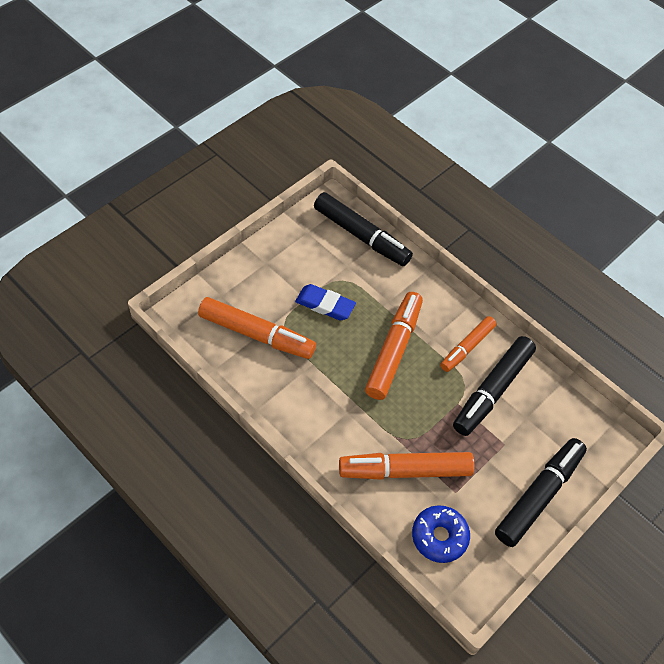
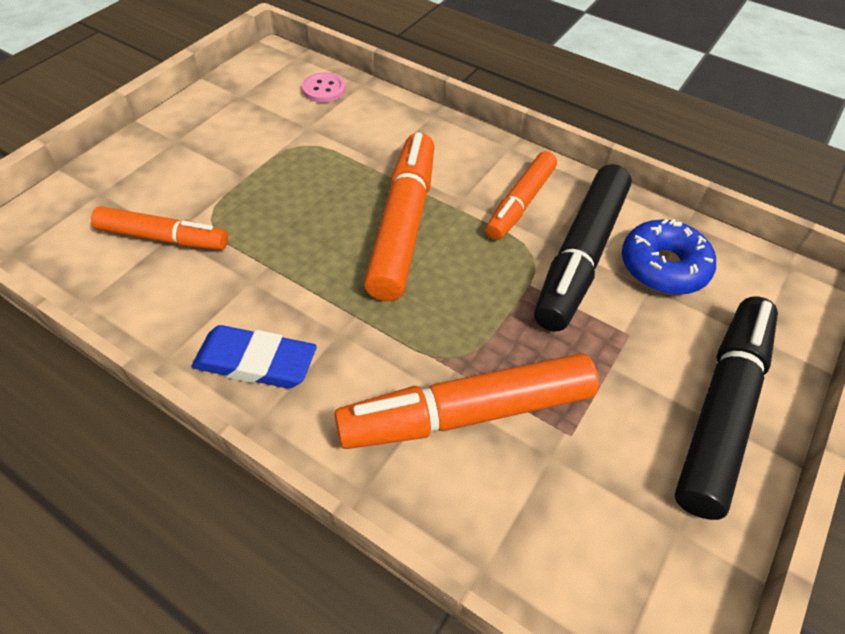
camera: 10 degrees left, 5 degrees down
orange marker [198,297,316,359] -> orange marker [91,206,228,250], size x0.63
blue eraser [295,284,356,320] -> blue eraser moved to [191,325,317,389]
black marker [314,192,413,266] -> pink button [302,72,346,103]
blue donut [412,505,470,563] -> blue donut moved to [622,219,716,295]

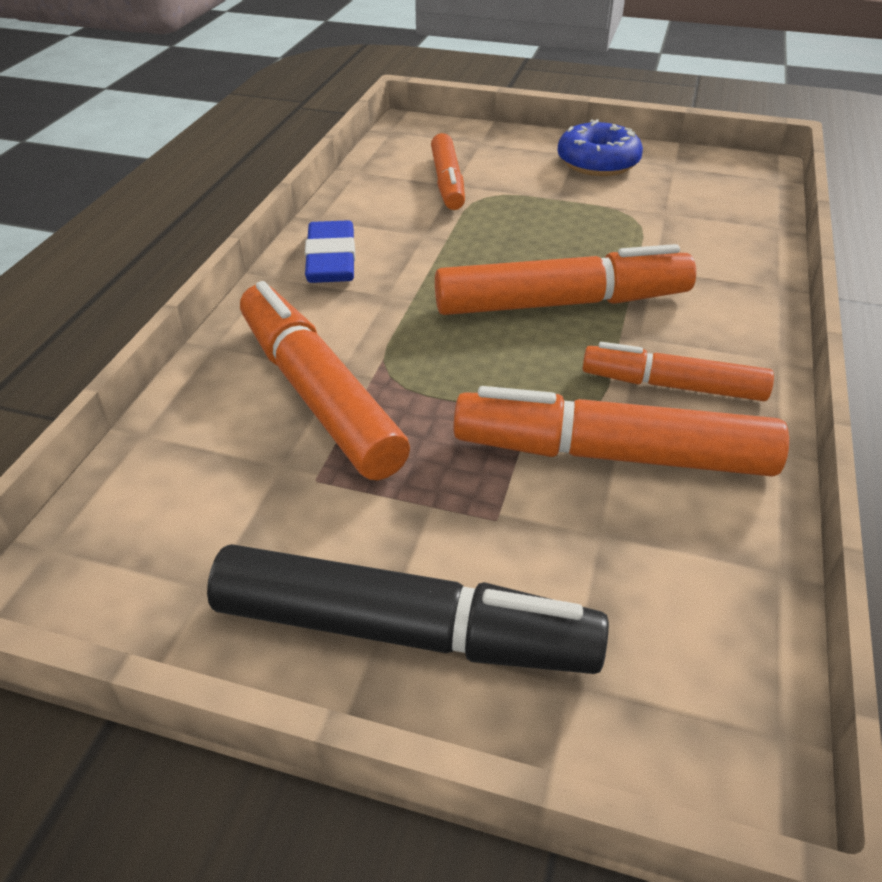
camera: 75 degrees right, 10 degrees down
pink button [302,72,346,103] -> none
black marker [534,164,632,331] -> orange marker [454,386,789,477]
blue donut [622,219,716,295] -> blue donut moved to [557,119,643,176]

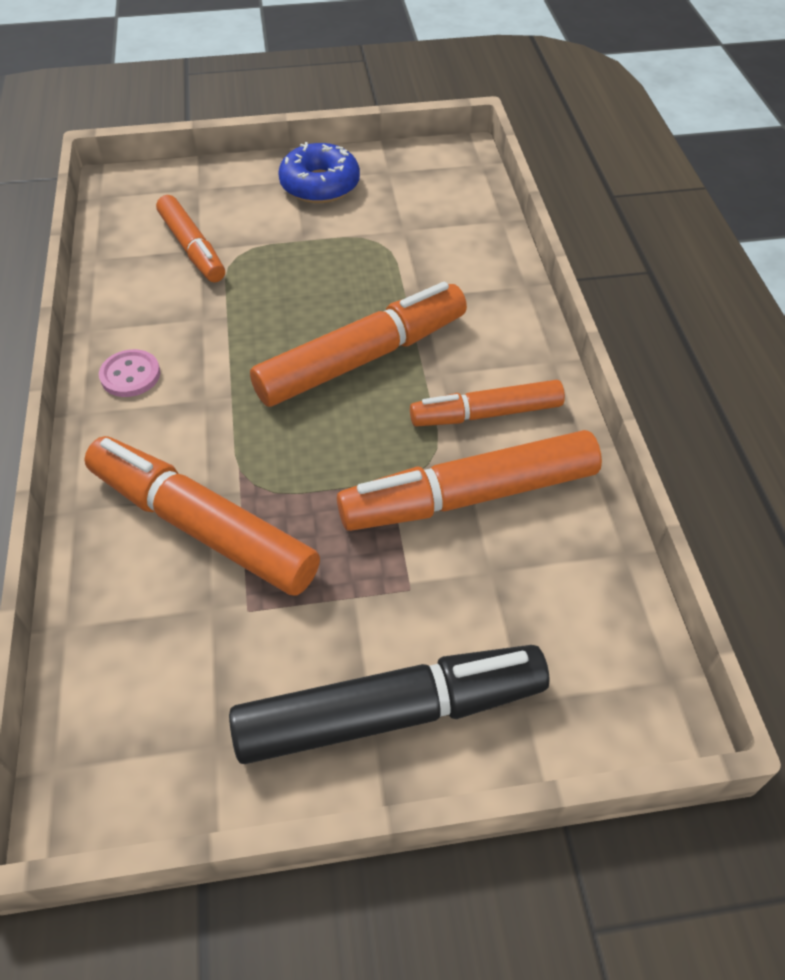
camera: 25 degrees left, 10 degrees up
blue eraser [305,220,355,283] -> pink button [99,349,160,397]

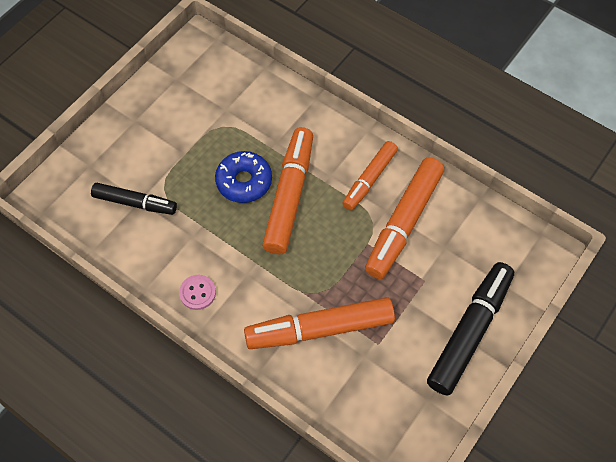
camera: 45 degrees left, 10 degrees up
orange marker [156,195,225,282] -> black marker [91,183,177,215]
blue donut [278,142,360,203] -> blue donut moved to [215,151,272,203]

